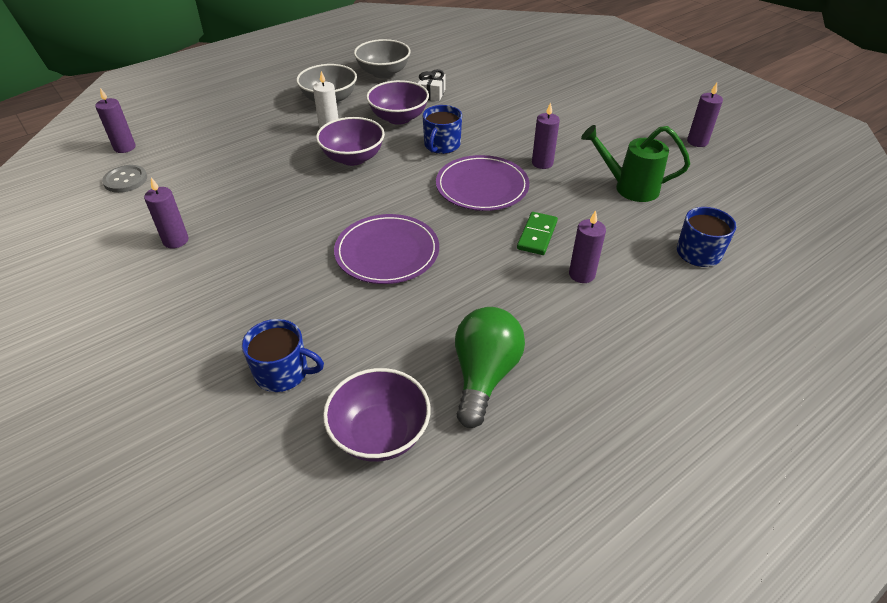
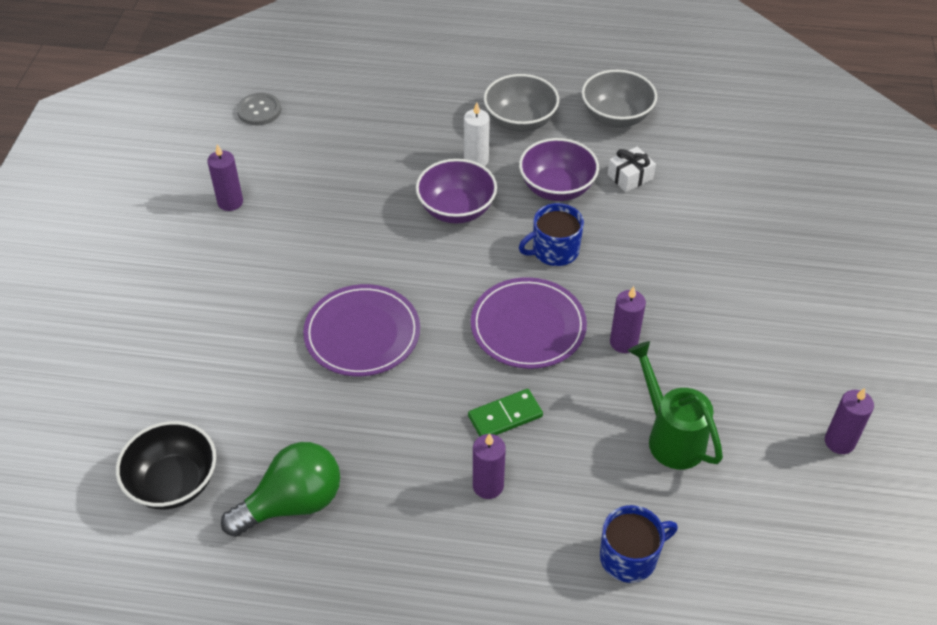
camera: 45 degrees right, 5 degrees up
purple candle [95,88,136,153] -> none
blue mug [242,319,324,392] -> none
purple bowl [323,368,431,462] -> black bowl [116,421,216,509]

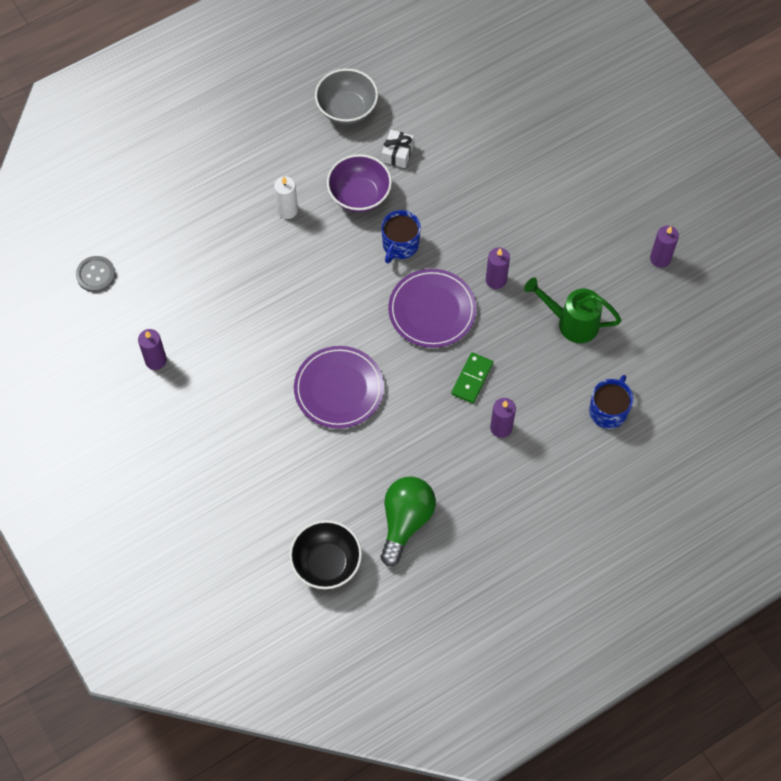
camera: 40 degrees left, 15 degrees up
purple bowl [416,159,497,223] -> none
grey bowl [484,74,559,132] -> none

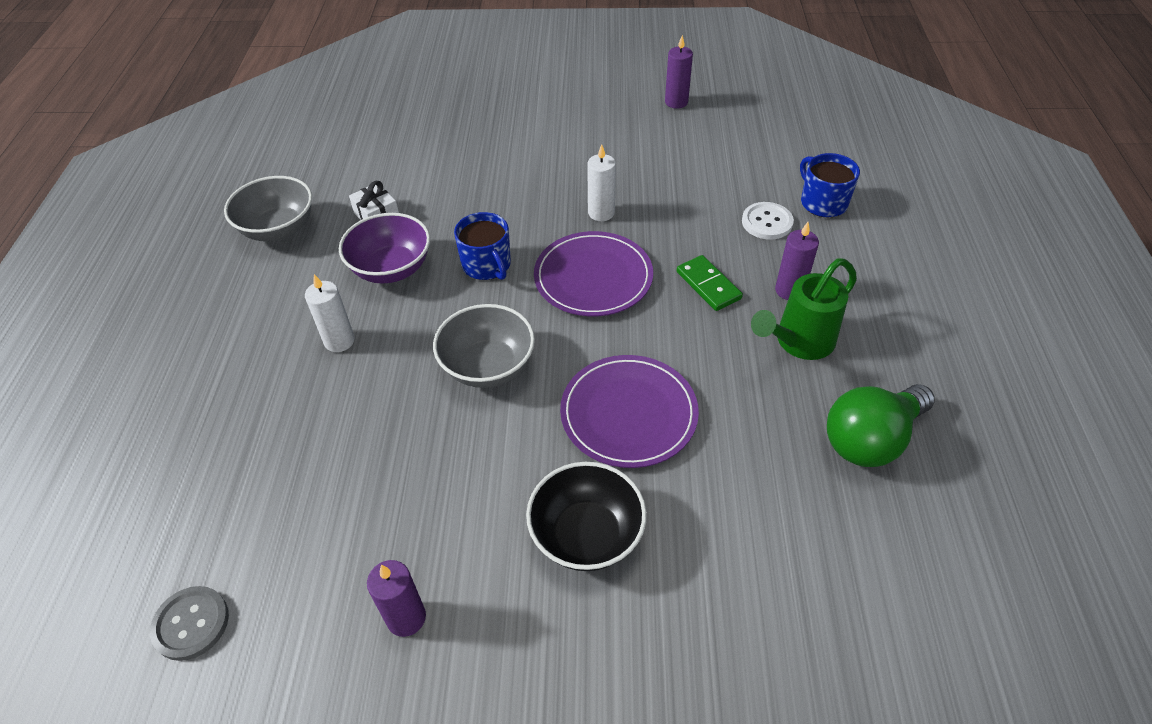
camera: 55 degrees left, 15 degrees down
black bowl [289,520,362,589] -> black bowl moved to [526,462,647,571]
green light bulb [381,477,436,566] -> green light bulb turned 90 degrees counterclockwise [827,384,935,467]
purple candle [486,247,510,289] -> white candle [587,144,616,221]
green watering can [524,277,622,343] -> green watering can moved to [751,258,857,360]
none -> grey bowl [433,304,535,388]
none -> white button [742,202,794,240]

